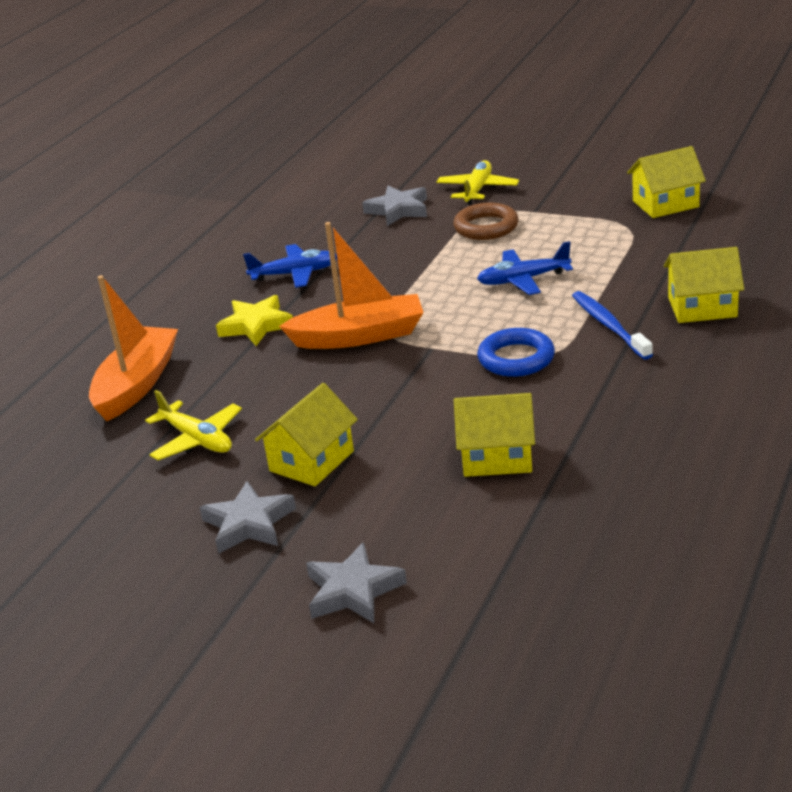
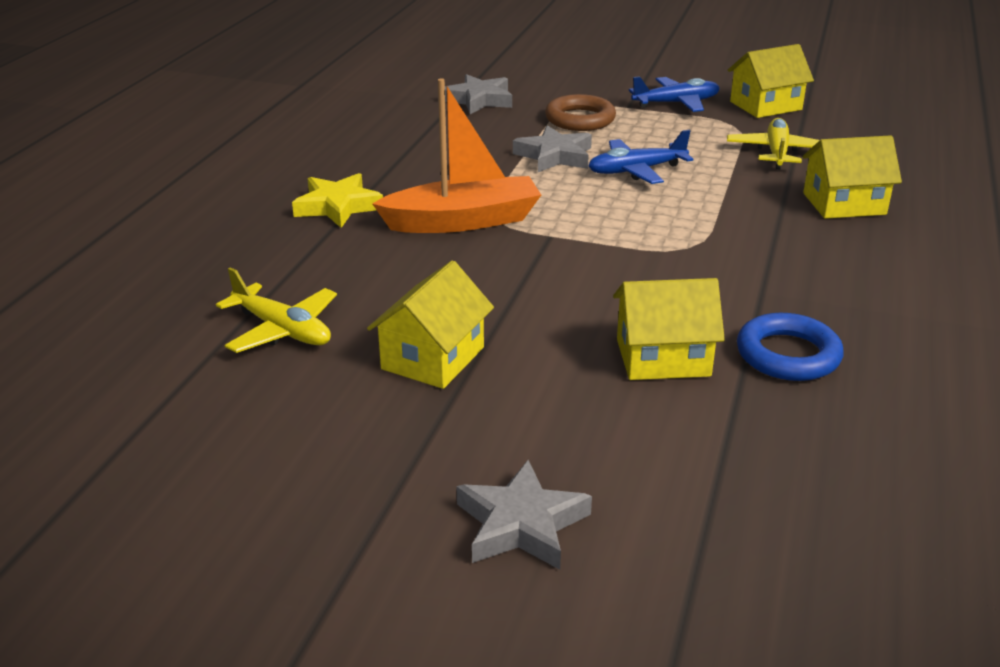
camera: 10 degrees left, 0 degrees up
orange boat [89,275,178,421] -> none
grey star [200,481,296,554] -> grey star moved to [513,125,592,172]
blue plane [243,244,337,288] -> blue plane moved to [629,76,720,112]
yellow plane [437,160,519,205] -> yellow plane moved to [727,118,819,170]
blue ring [477,328,555,377] -> blue ring moved to [737,313,844,381]
blue toothbrush [572,291,653,360] -> none

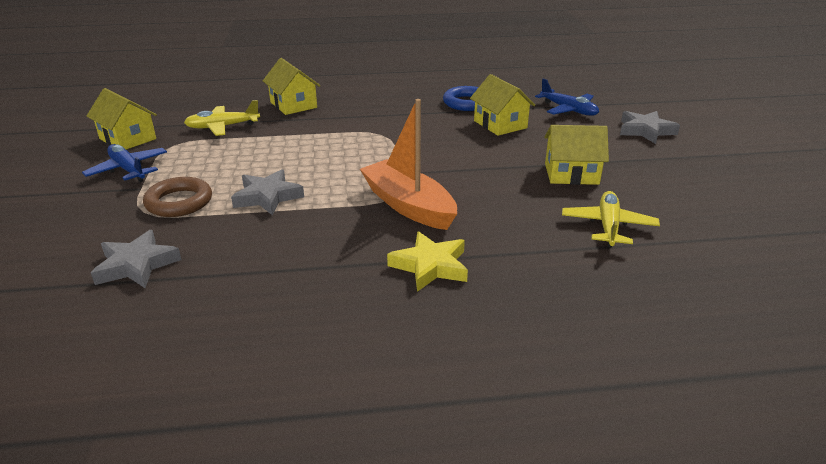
camera: 115 degrees left, 0 degrees up
blue plane [588,130,693,184] -> blue plane moved to [535,78,599,116]

